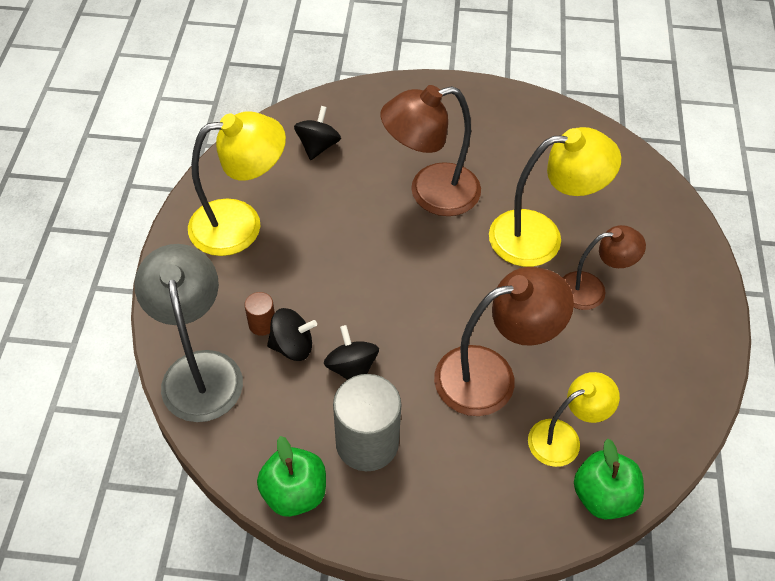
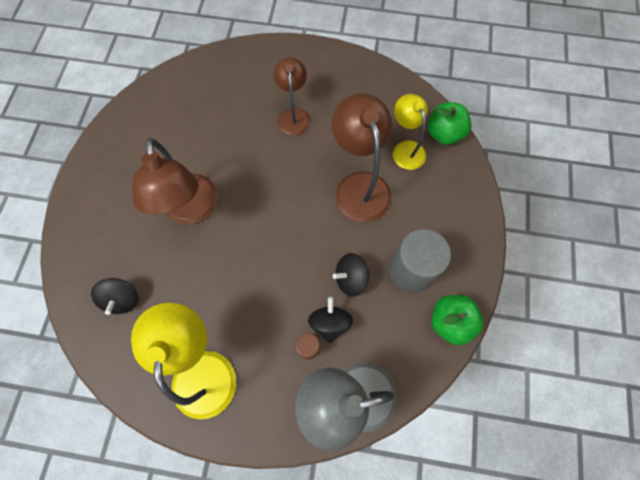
camera: 85 degrees left, 15 degrees up
black spinning top [294,106,341,160] -> black spinning top turned 120 degrees counterclockwise [91,278,138,315]
yellow lamp [489,127,621,267] -> none

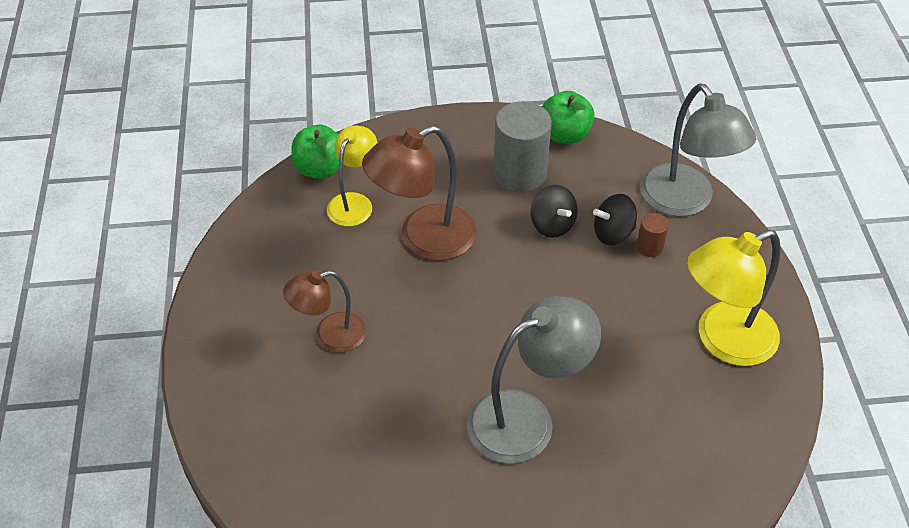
camera: 105 degrees left, 20 degrees down
black spinning top [91,278,138,315] -> none
brown lamp [132,138,218,225] -> grey lamp [467,296,601,464]
yellow lamp [393,94,428,170] -> yellow lamp turned 150 degrees clockwise [327,126,377,226]

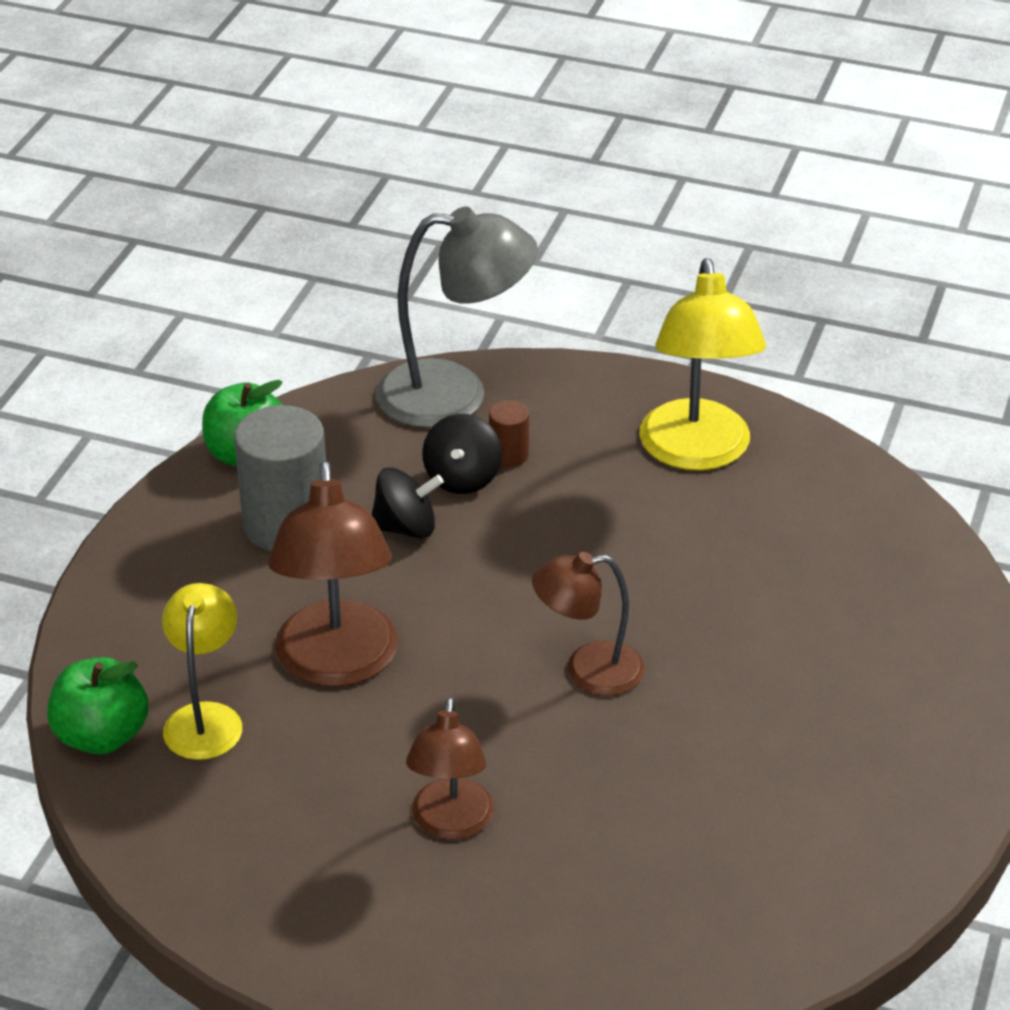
camera: 65 degrees left, 10 degrees down
yellow lamp [327,126,377,226] -> yellow lamp turned 45 degrees clockwise [162,583,242,760]
grey lamp [467,296,601,464] -> none
none -> brown lamp [532,552,645,696]

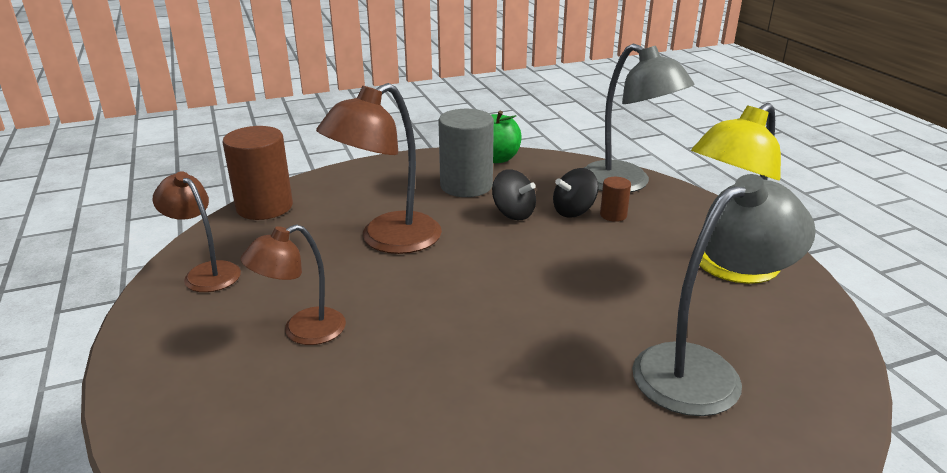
camera: 50 degrees right, 10 degrees down
green apple [47,657,149,755] -> brown cylinder [223,126,293,220]
yellow lamp [162,583,242,760] -> none
brown lamp [532,552,645,696] -> brown lamp moved to [153,171,241,292]
none -> grey lamp [632,174,816,416]

